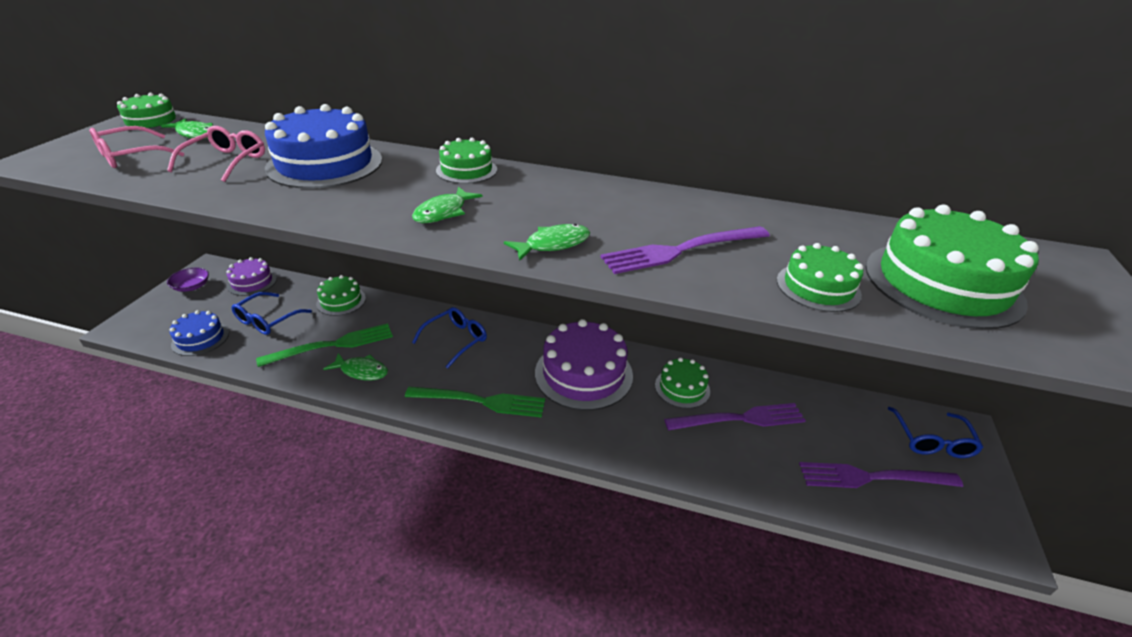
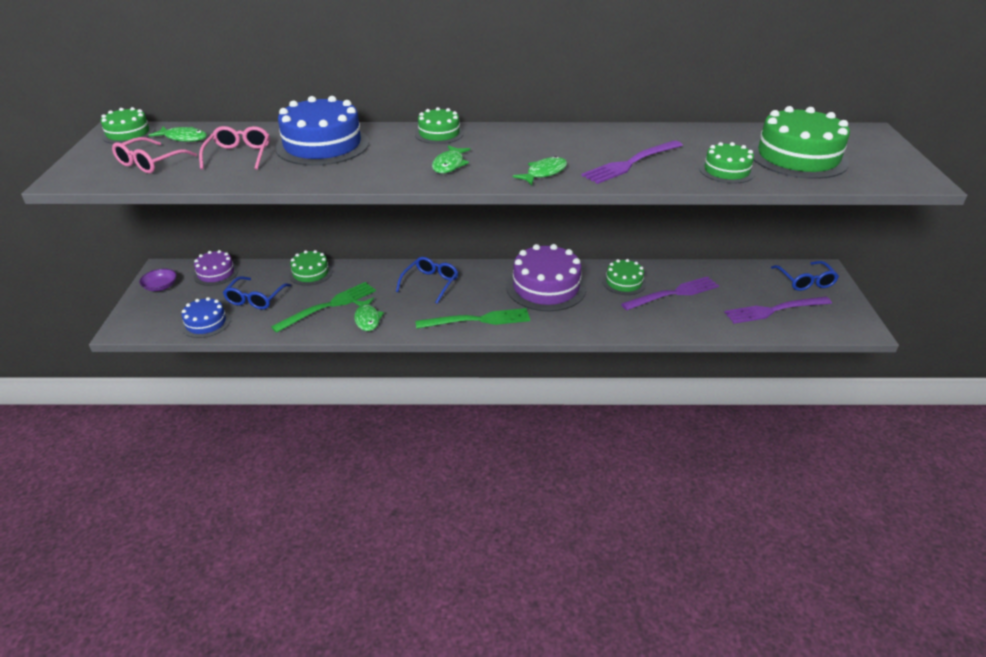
camera: 15 degrees left, 0 degrees up
green fish [323,353,388,381] -> green fish turned 75 degrees clockwise [353,298,384,331]

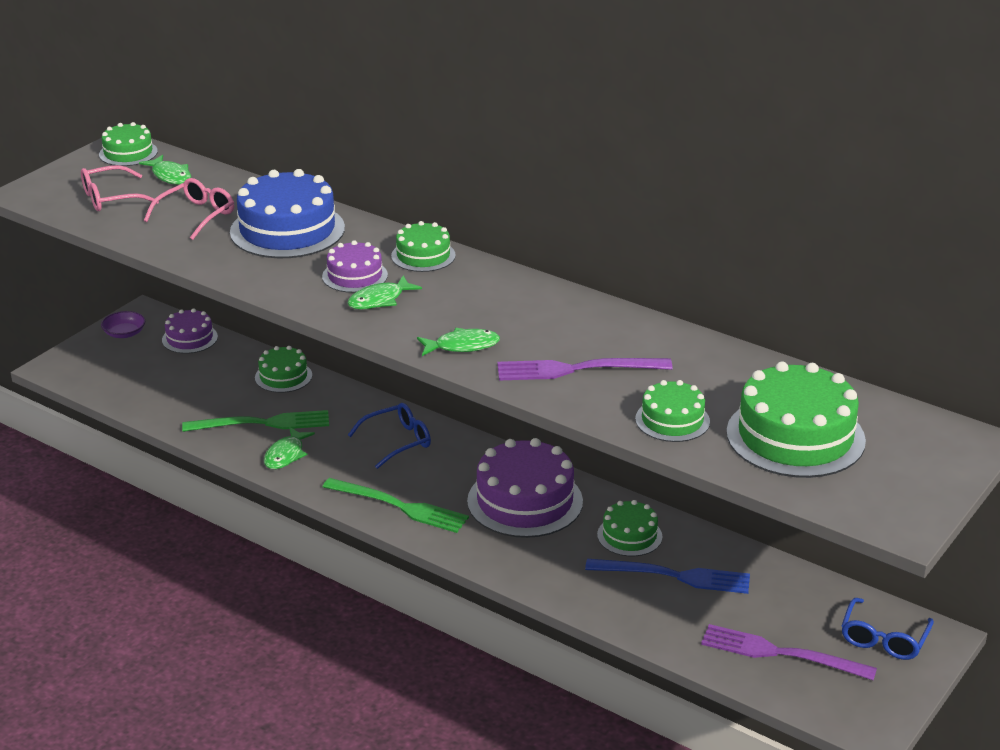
camera: 35 degrees right, 5 degrees down
blue cake [181,297,231,338] -> none
blue glasses [223,276,291,309] -> none
purple fork [621,276,719,310] -> blue fork [585,559,750,594]
none -> purple cake [322,240,388,293]

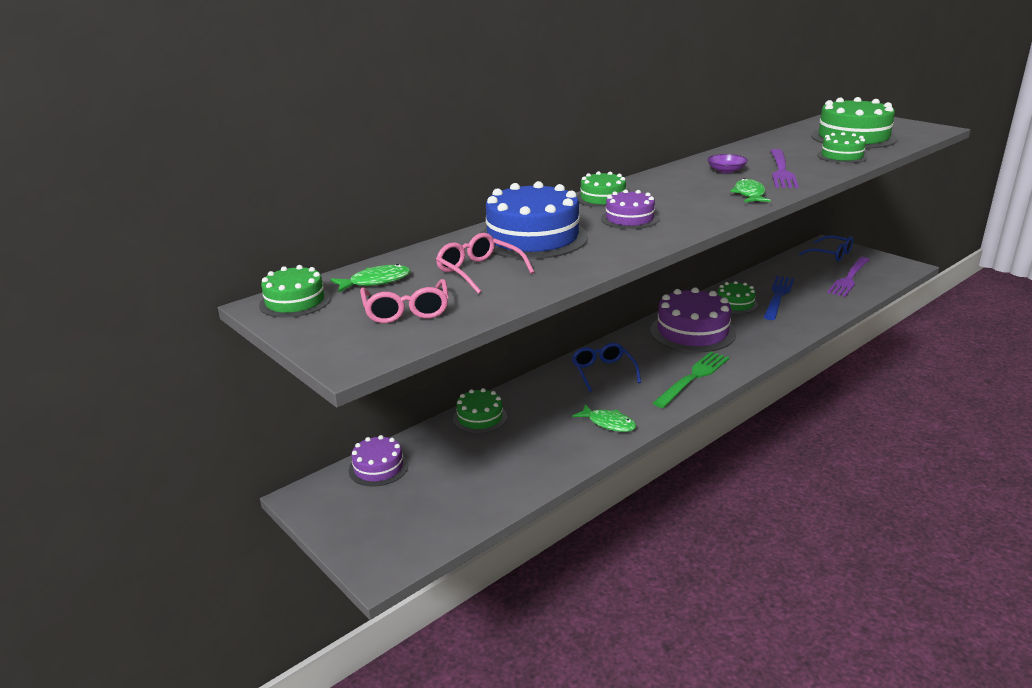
camera: 75 degrees left, 5 degrees down
purple bowl [101,311,145,338] -> purple bowl moved to [707,154,748,173]
green fork [182,410,329,432] -> none
green fish [347,275,422,310] -> none

